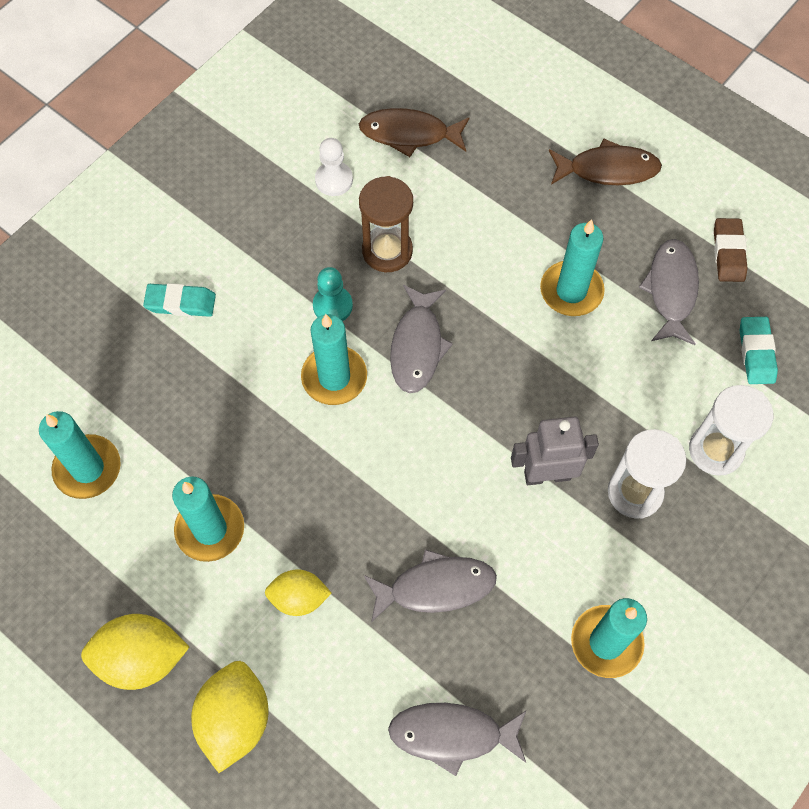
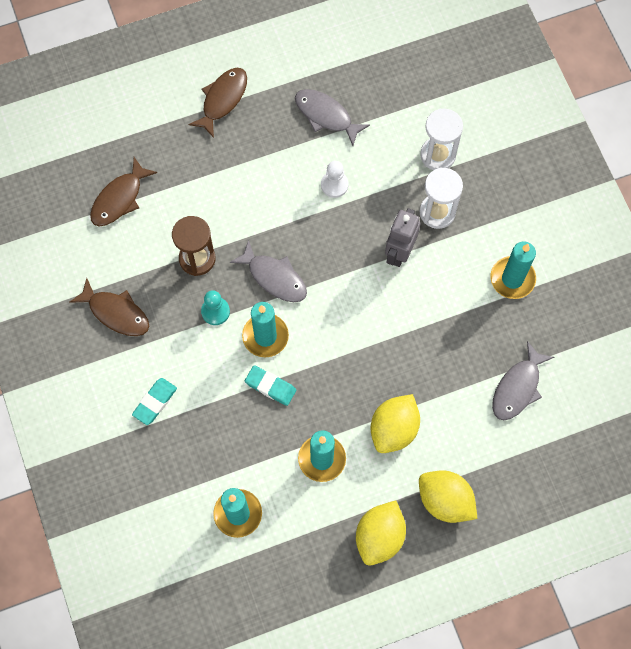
camera: 60 degrees left, 5 degrees up
yellow lemon [265,569,331,616] -> yellow lemon [370,394,420,453], size x1.56
white pawn [315,138,353,196] -> white pawn moved to [321,161,348,198]
grey fish [364,549,497,622] -> none
turquoise candle [540,219,605,316] -> none
brown eraser [714,218,748,282] -> none
turquoise eraser [739,317,778,384] -> turquoise eraser moved to [245,365,296,406]
none -> brown fish [69,278,149,336]

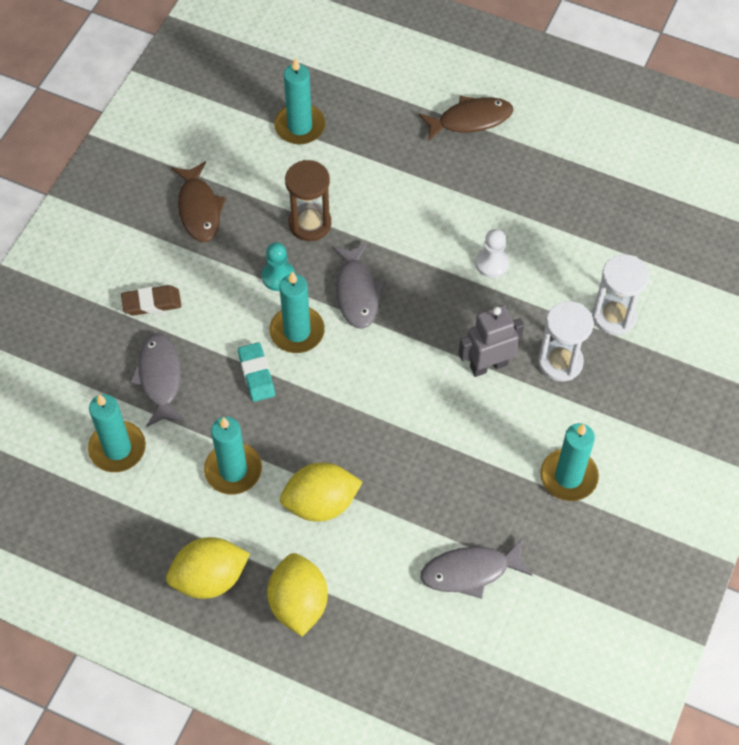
camera: 45 degrees right, 10 degrees down
brown fish [90,157,157,226] -> turquoise candle [274,57,325,144]
turquoise eraser [132,378,177,425] -> brown eraser [121,285,181,316]
grey fish [295,89,370,146] -> grey fish moved to [130,333,185,427]

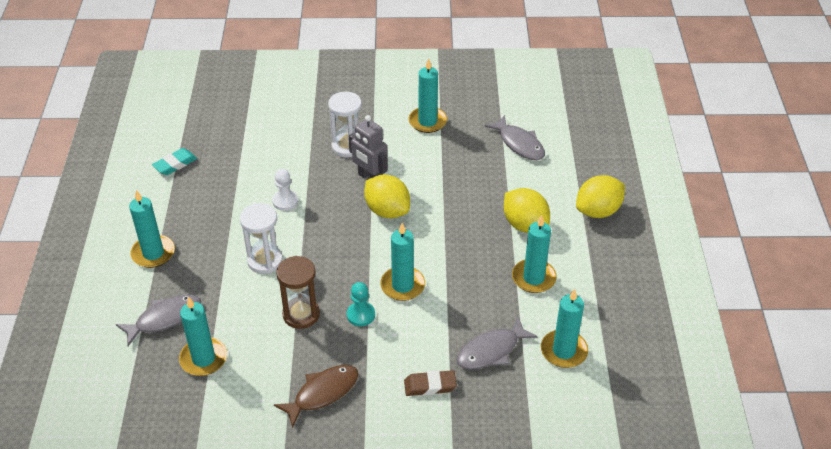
camera: 115 degrees left, 15 degrees down
brown eraser [121,285,181,316] -> brown eraser turned 60 degrees counterclockwise [404,370,457,396]
yellow lemon [166,537,250,599] -> yellow lemon moved to [364,174,410,218]
turquoise eraser [238,342,275,402] -> turquoise eraser moved to [152,148,197,175]
grey fish [332,243,386,329] -> grey fish moved to [116,294,201,346]
brown fish [419,96,513,142] -> turquoise candle [129,190,175,268]
white hourglass [592,254,649,335] -> white hourglass moved to [240,203,283,274]

